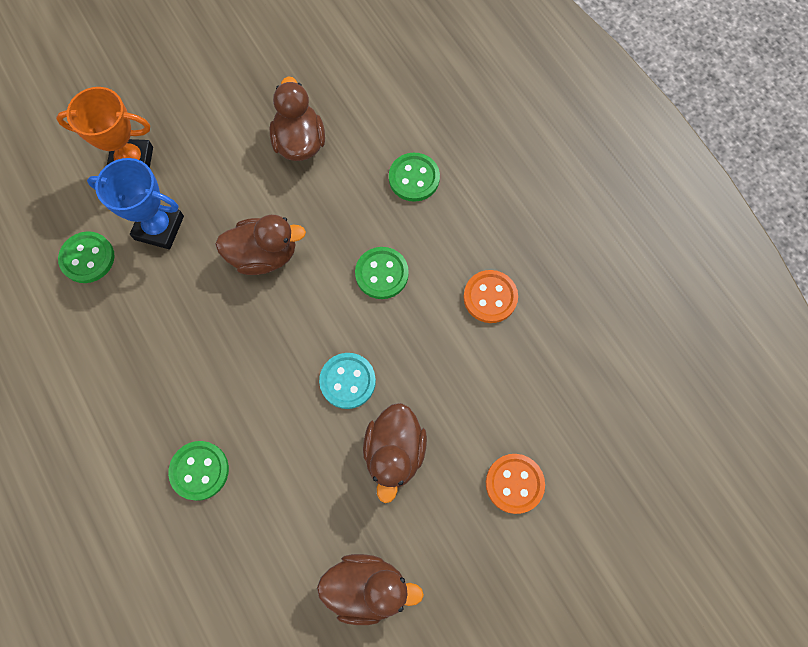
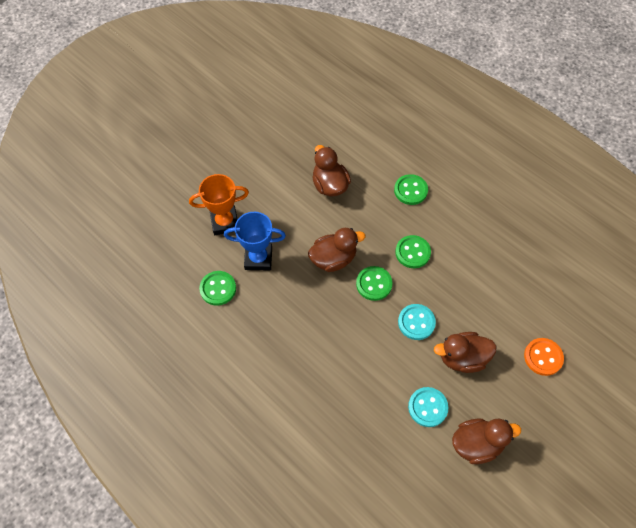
camera: 15 degrees left, 10 degrees down
green button [168,441,229,501] -> green button moved to [356,266,393,301]
brown duck [363,403,427,503] -> brown duck turned 90 degrees clockwise [434,332,497,373]
orange button [463,270,518,323] -> none
none -> turquoise button [408,387,448,427]

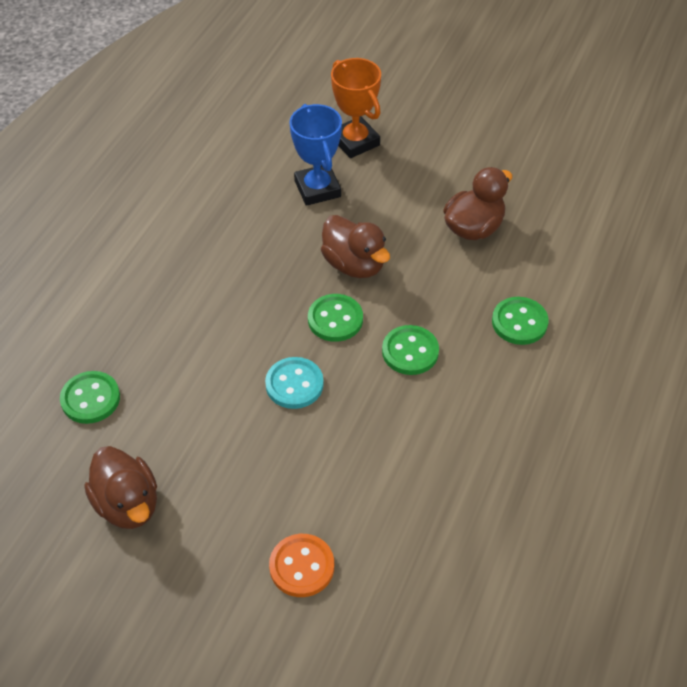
camera: 70 degrees right, 10 degrees down
green button [199,271,236,306] -> green button moved to [60,371,120,424]
turquoise button [408,387,448,427] -> none
brown duck [434,332,497,373] -> none

